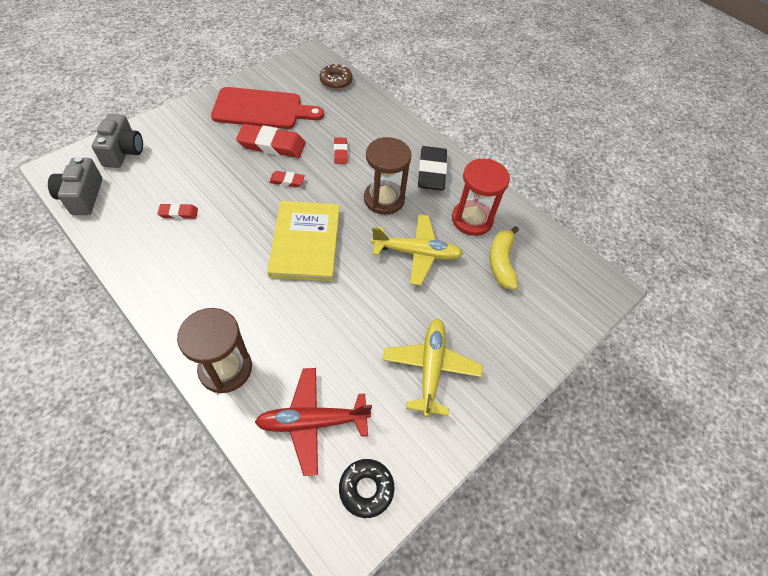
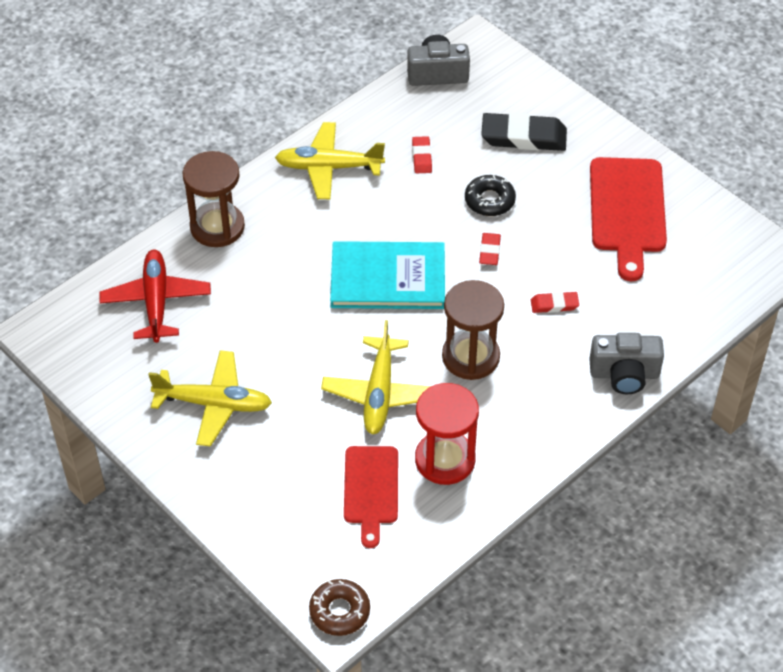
camera: 95 degrees right, 5 degrees down
grey camera [92,114,143,168] -> grey camera moved to [589,333,664,394]
red eraser [236,124,305,158] -> none
yellow book [267,201,340,281] -> turquoise book [330,241,445,309]
brown donut [320,64,353,89] -> brown donut moved to [309,579,370,636]
black donut [339,459,395,518] -> black donut moved to [465,175,516,216]
black eraser [418,146,447,191] -> black eraser moved to [481,113,567,151]
yellow banana [490,226,519,290] -> red cutting board [344,446,398,548]
none -> yellow plane [275,122,385,199]

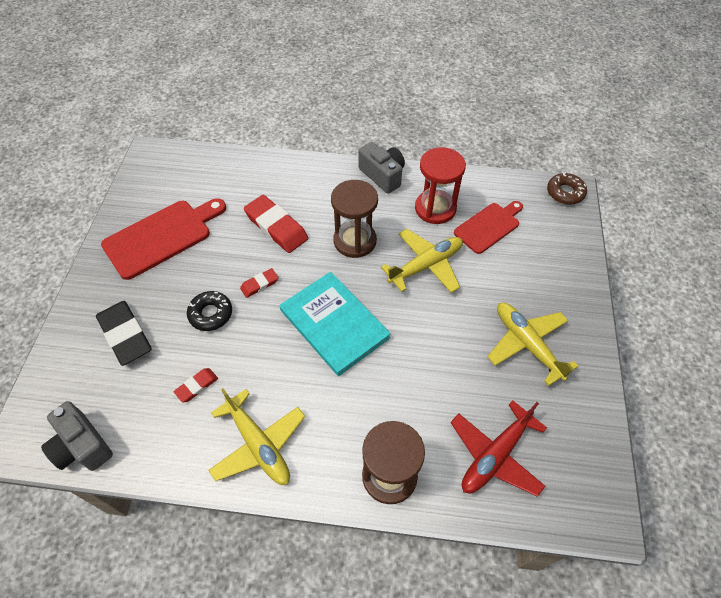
camera: 130 degrees left, 5 degrees up
red eraser [531,292,579,313] -> red eraser [244,195,308,253], size x1.97
grey camera [589,333,664,394] -> grey camera moved to [359,142,405,194]

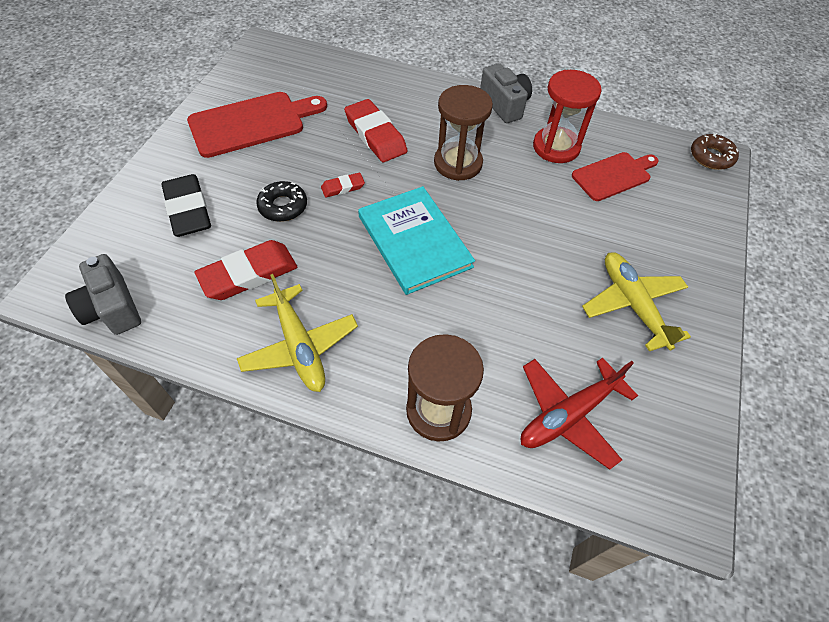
camera: 10 degrees right, 0 degrees up
red eraser [174,368,218,402] -> red eraser [194,240,297,300], size x1.97
yellow plane [381,229,463,293] -> none

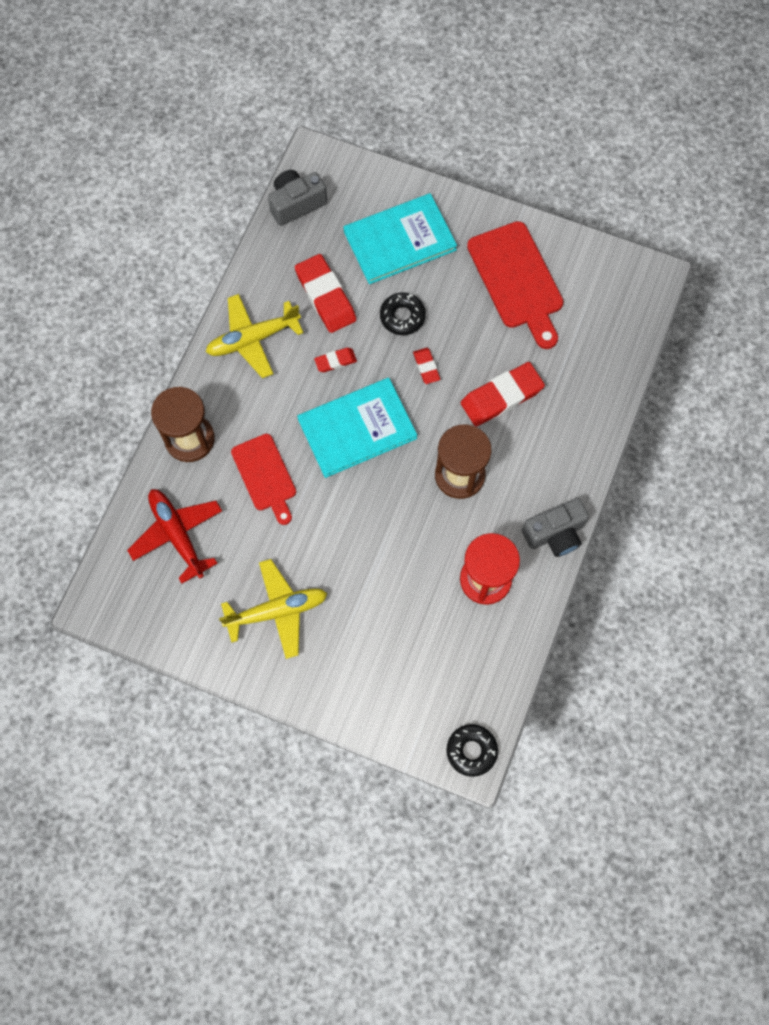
camera: 95 degrees right, 15 degrees up
black eraser [161,174,211,237] -> turquoise book [344,193,457,284]
red cutting board [572,152,659,201] -> red cutting board moved to [231,434,296,525]
brown donut [691,133,739,170] -> black donut [446,724,498,777]
none -> red eraser [314,348,357,372]

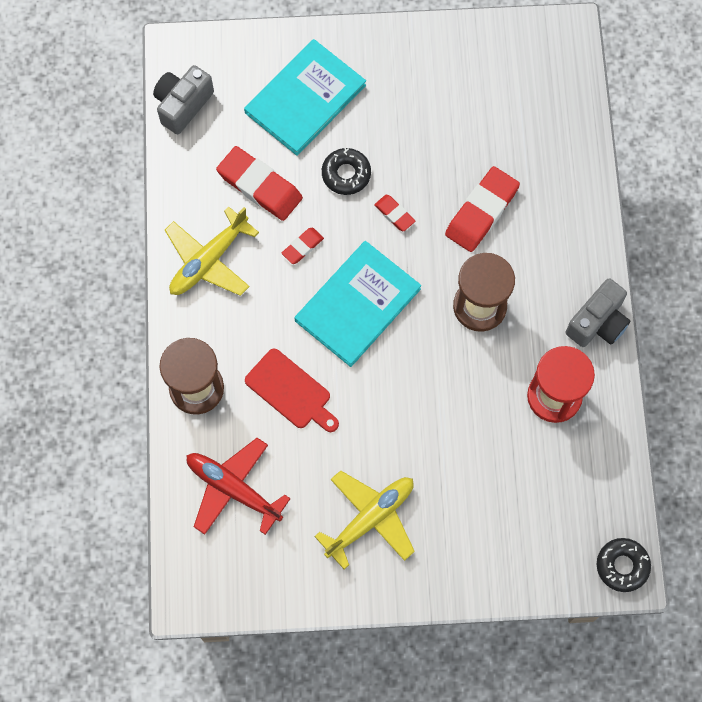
camera: 25 degrees left, 0 degrees up
red cutting board [467,221,564,349] -> none

